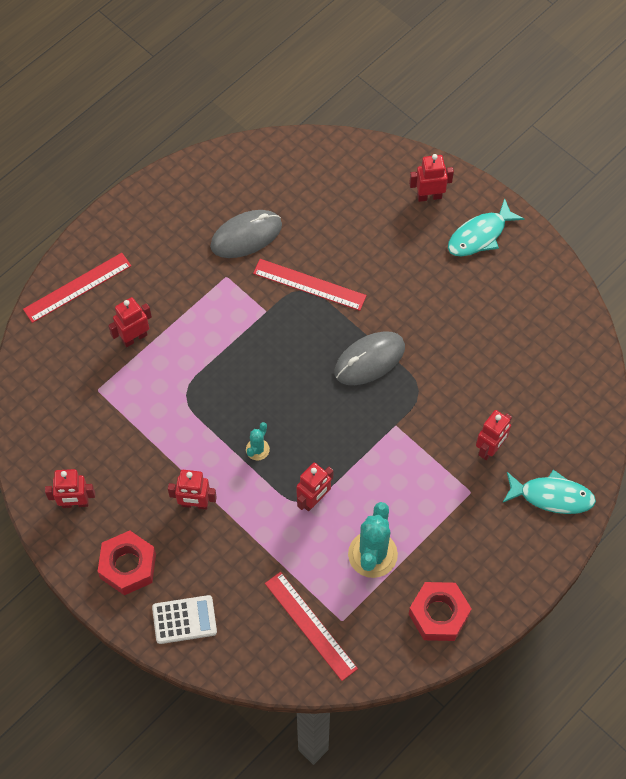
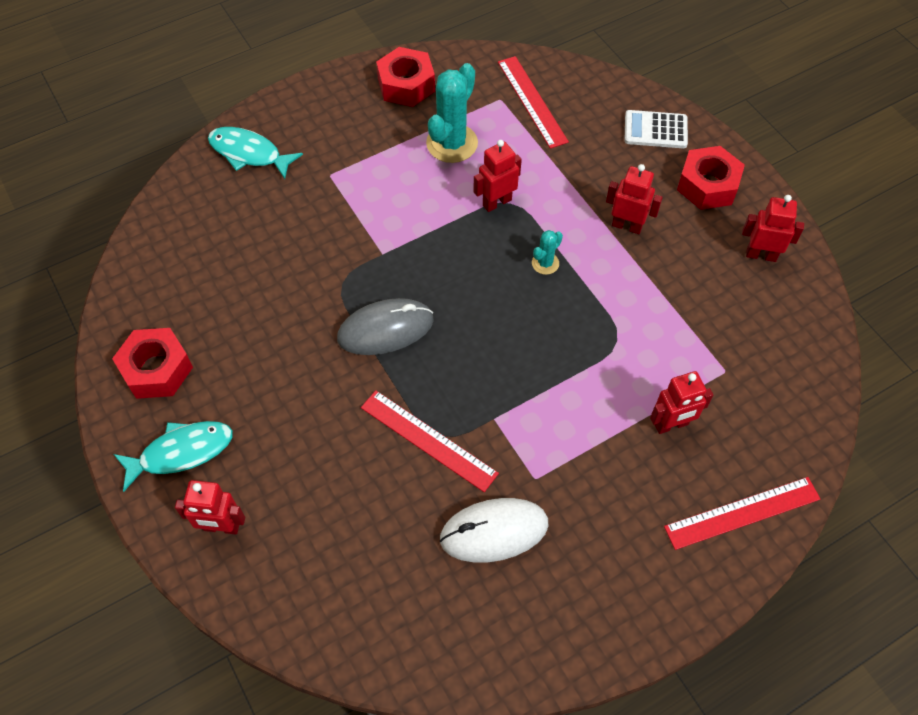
camera: 165 degrees left, 5 degrees down
grey mouse [210,210,282,258] -> white mouse [440,498,549,563]
red robot [476,410,512,460] -> none
none -> red nut [112,328,193,399]

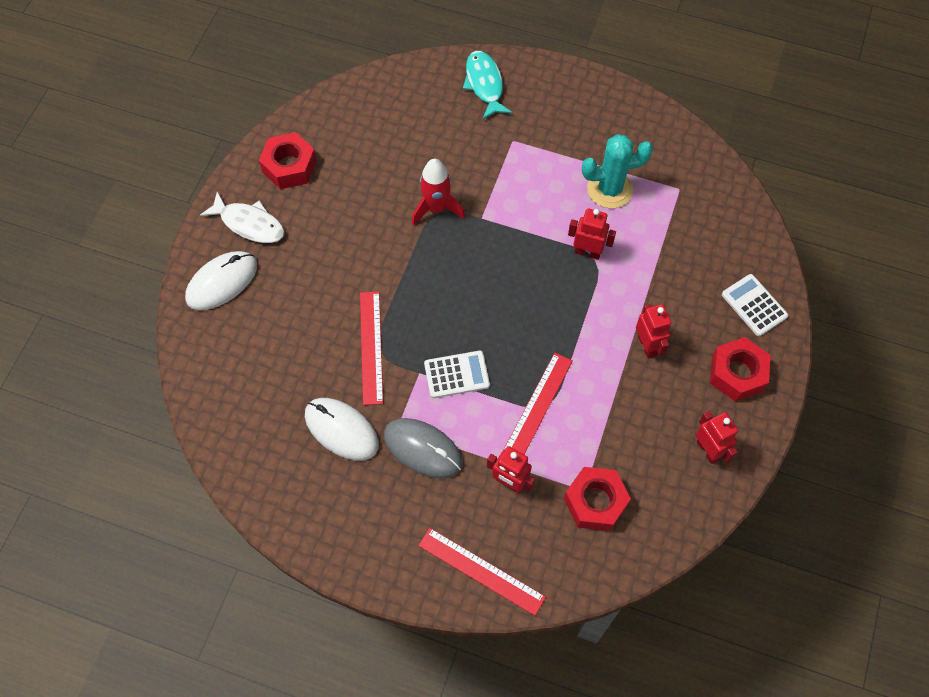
camera: 50 degrees right, 5 degrees up
turquoise fish [114,421,233,492] -> white fish [200,192,284,243]
red robot [175,480,245,535] -> white mouse [185,251,257,310]
grey mouse [337,298,434,355] -> grey mouse moved to [384,418,463,479]
red nut [376,47,435,107] -> red nut moved to [564,467,631,531]
red ruler [498,56,569,149] -> red ruler moved to [503,353,573,454]
turquoise cactus [532,230,563,275] -> none
none -> red rocket [412,159,465,226]
none -> white calculator [424,351,490,398]

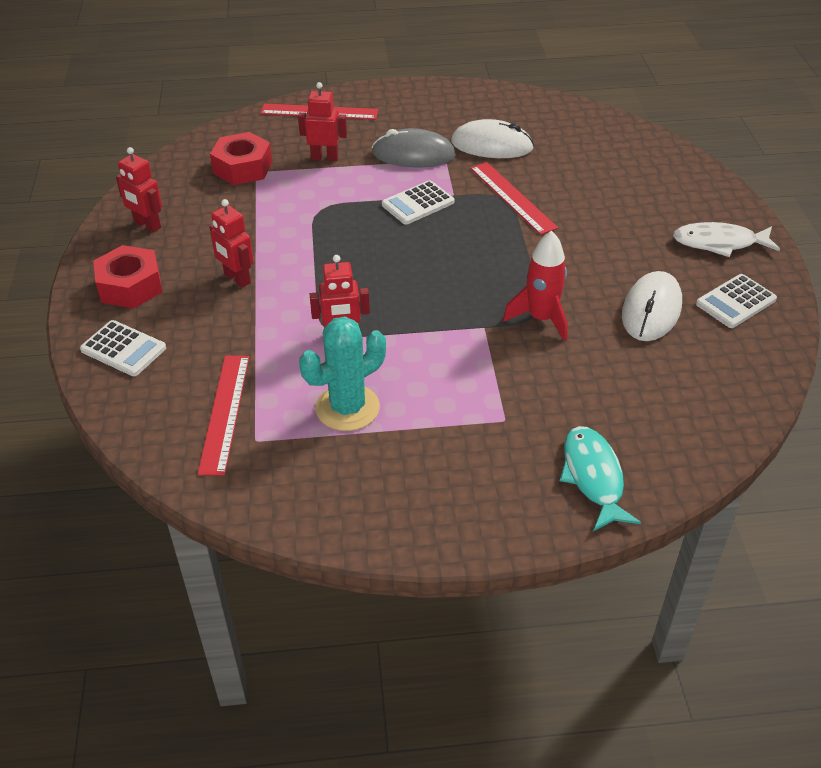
camera: 155 degrees right, 20 degrees down
white mouse [185,251,257,310] -> white mouse moved to [622,271,682,341]
red nut [259,132,317,189] -> white calculator [696,274,777,328]
turquoise fish [463,51,512,119] -> turquoise fish turned 150 degrees counterclockwise [560,426,641,531]
red ruler [503,353,573,454] -> red ruler moved to [197,355,249,476]

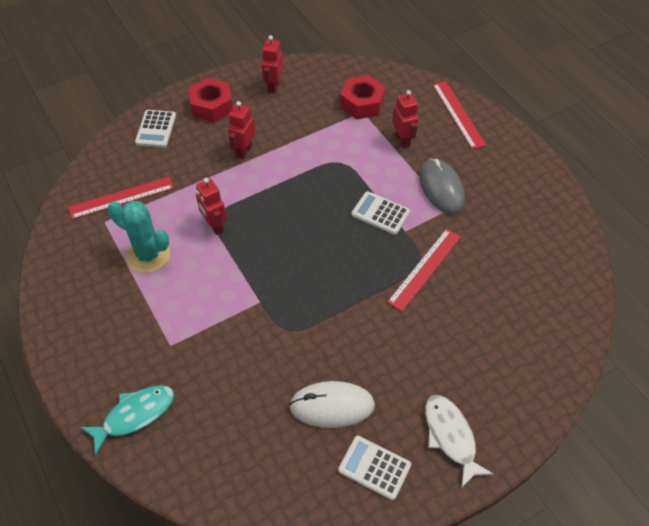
camera: 65 degrees right, 10 degrees up
white mouse [451,119,534,158] -> none
red rocket [503,231,568,342] -> none

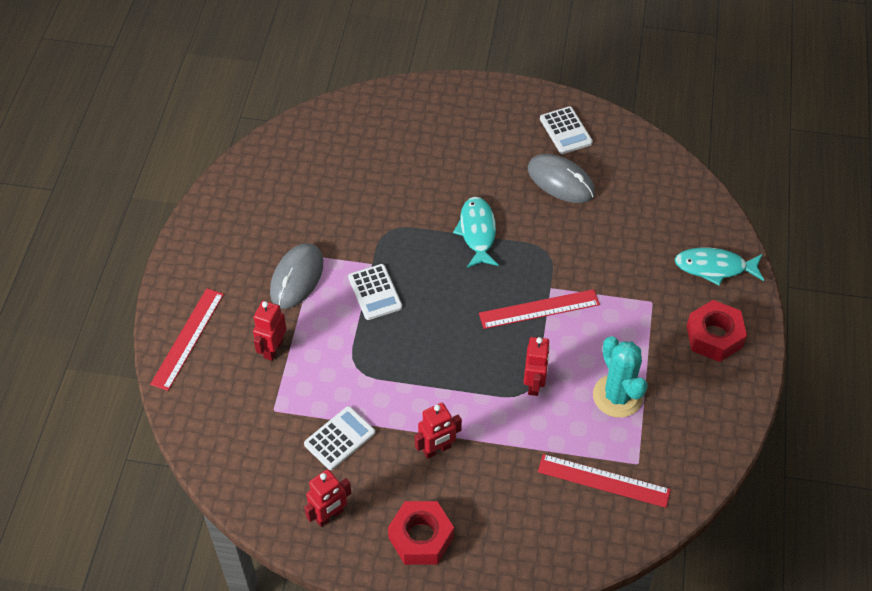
camera: 140 degrees left, 0 degrees up
white calculator [135,110,176,148] -> white calculator moved to [304,406,375,470]
white mouse [289,381,375,428] -> grey mouse [528,154,595,203]
red nut [340,75,386,119] -> red nut moved to [687,300,747,362]
red ruler [387,229,461,312] -> red ruler moved to [479,289,600,329]
white fish [425,395,493,488] -> none
none -> turquoise fish [453,197,499,268]

